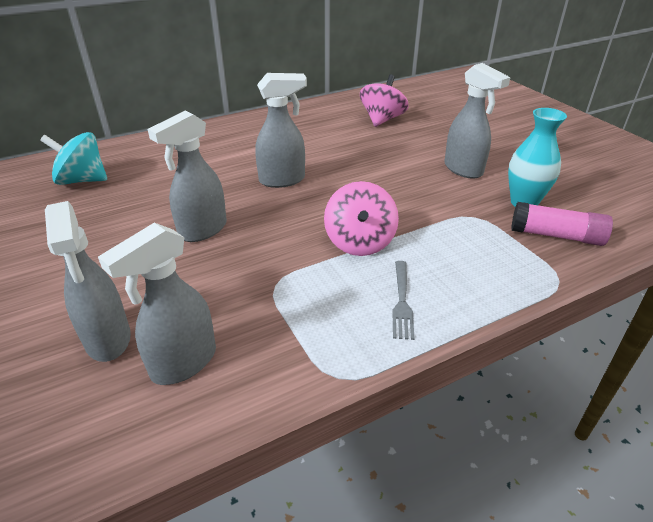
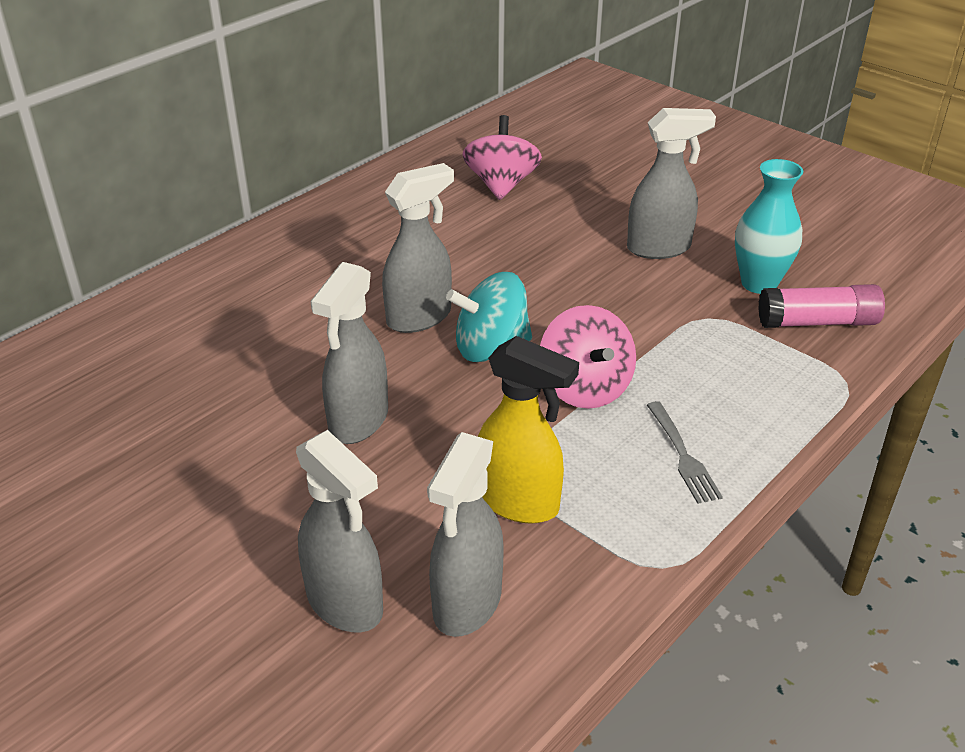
camera: 20 degrees left, 0 degrees up
turquoise spinning top [40,132,107,185] -> turquoise spinning top moved to [446,272,532,362]
grey spray bottle [444,63,511,179] -> grey spray bottle turned 45 degrees counterclockwise [627,108,716,259]
none -> yellow spray bottle [478,336,579,524]

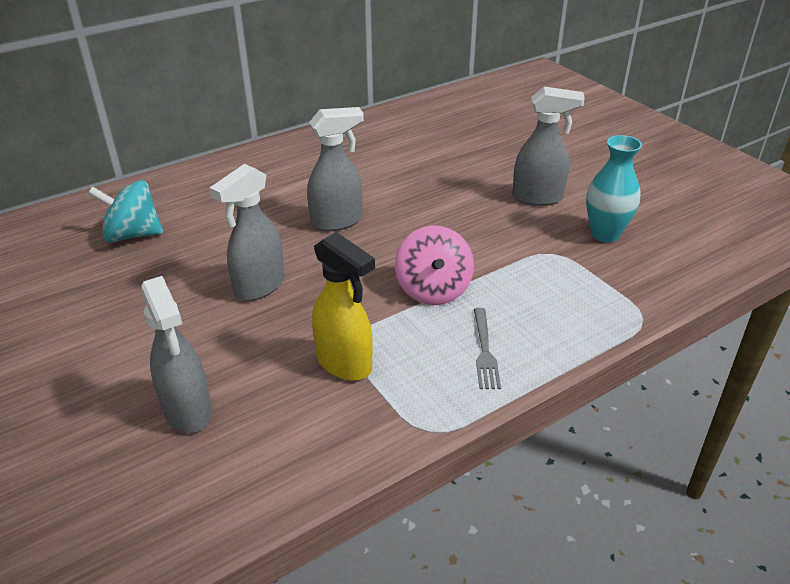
camera: 15 degrees right, 0 degrees up
grey spray bottle [427,432,504,637] -> none
turquoise spinning top [446,272,532,362] -> turquoise spinning top moved to [88,180,163,242]
pink spinning top [462,115,542,200] -> none
pink glue stick [758,284,885,328] -> none

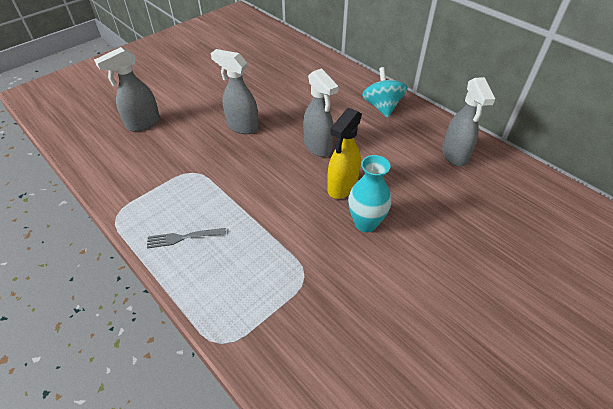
camera: 80 degrees right, 10 degrees up
turquoise spinning top [88,180,163,242] -> turquoise spinning top moved to [362,67,408,118]
yellow spray bottle [312,232,375,381] -> yellow spray bottle moved to [327,108,362,199]
pink spinning top [395,225,474,305] -> none
grey spray bottle [512,87,585,206] -> grey spray bottle moved to [442,77,495,167]
turquoise vase [586,135,642,242] -> turquoise vase moved to [348,155,391,232]

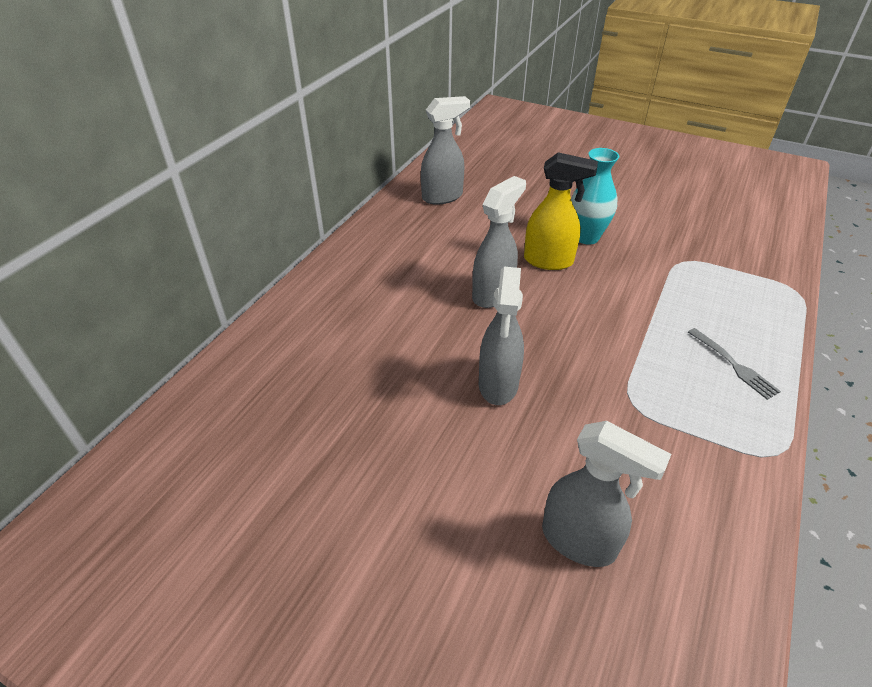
camera: 110 degrees left, 5 degrees down
turquoise spinning top [362,67,408,118] -> none

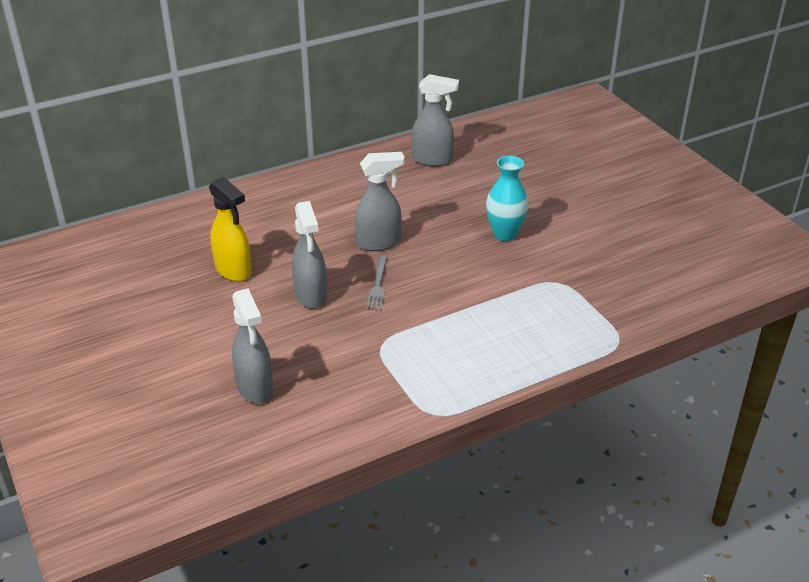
camera: 35 degrees right, 5 degrees down
grey spray bottle [479,267,524,405] -> grey spray bottle turned 60 degrees counterclockwise [292,201,327,309]
yellow spray bottle [524,152,598,270] -> yellow spray bottle moved to [209,177,252,282]
grey fork [688,328,781,400] -> grey fork moved to [367,256,387,311]

